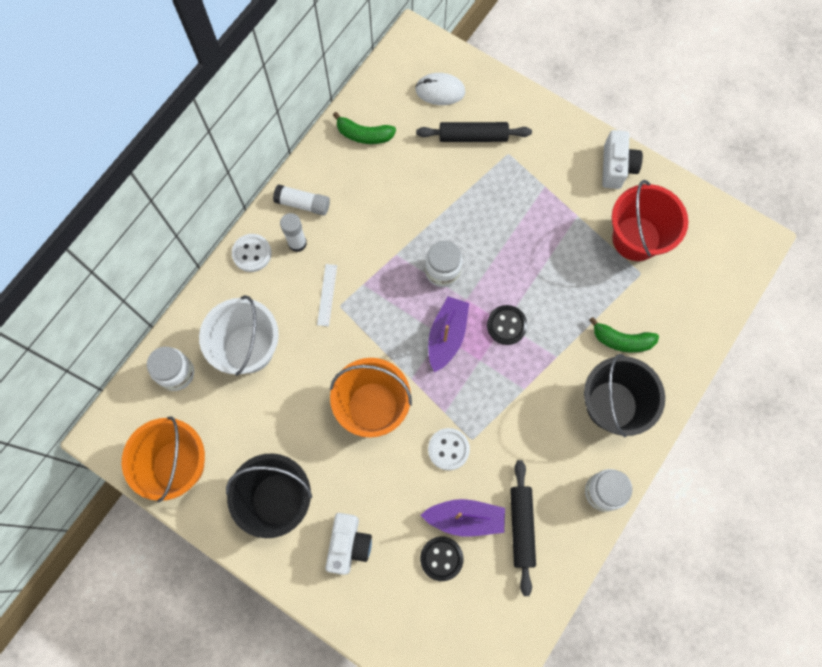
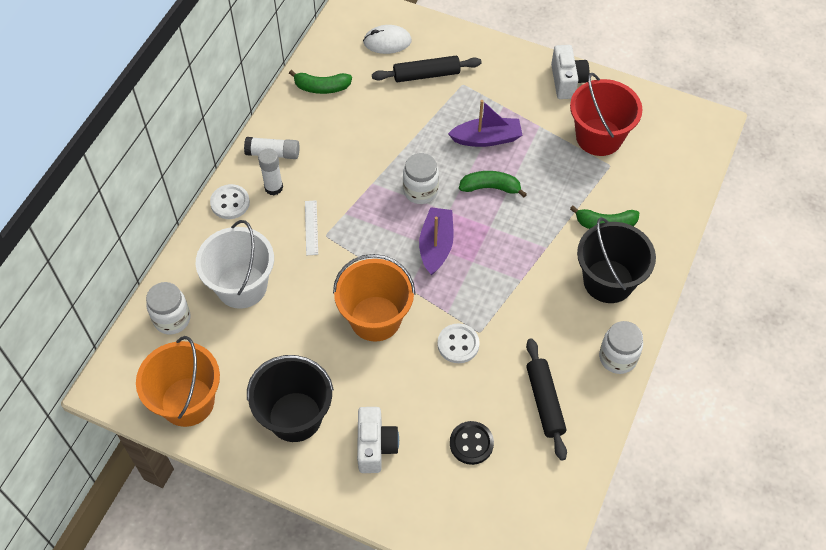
camera: 10 degrees left, 15 degrees down
purple boat [421,499,505,536] -> purple boat moved to [448,100,522,147]
black button [487,305,527,345] -> none
none -> green banana [459,171,527,197]

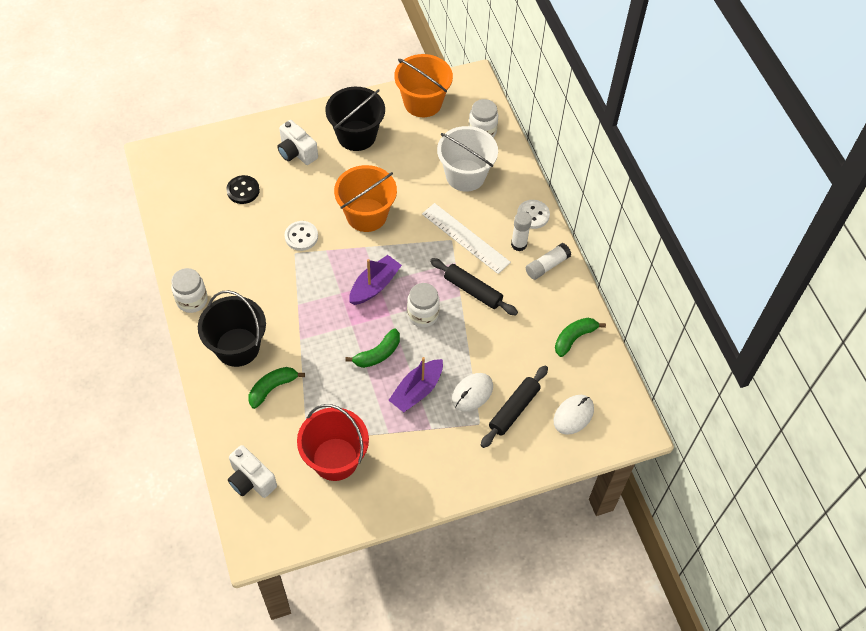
camera: 135 degrees right, 0 degrees up
white ruler [305,200,318,255] -> white ruler [422,203,511,274], size x1.91
purple boat [419,207,454,275] -> purple boat turned 105 degrees counterclockwise [349,255,402,305]
black rolling pin [526,338,567,461] -> black rolling pin moved to [430,258,518,316]
white camera [551,45,589,99] -> white camera moved to [228,445,277,498]
none -> white mouse [452,373,493,411]

